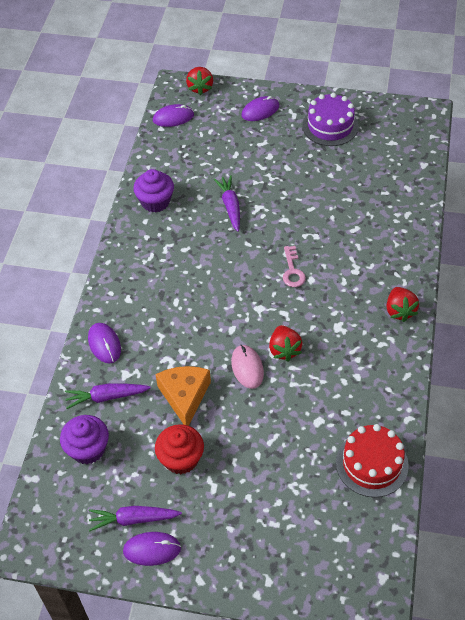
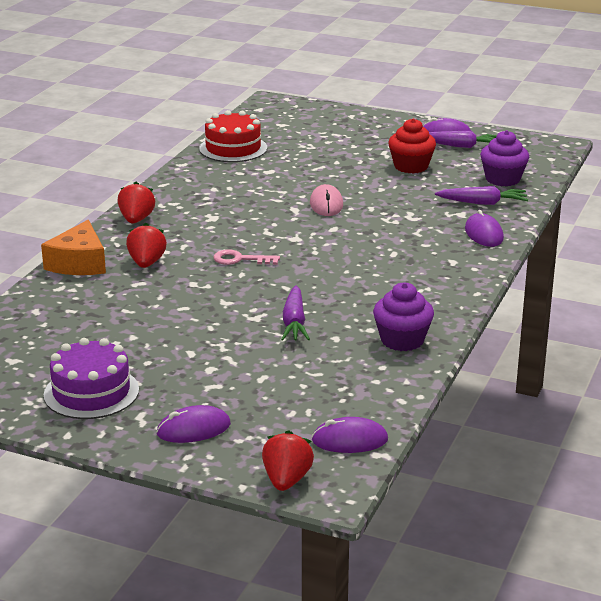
camera: 170 degrees left, 25 degrees down
orange cheese [156,366,211,426] -> orange cheese moved to [41,220,106,275]
red strawberry [269,325,303,362] -> red strawberry moved to [126,223,167,268]
pink key [283,246,306,287] -> pink key turned 90 degrees counterclockwise [213,250,280,265]

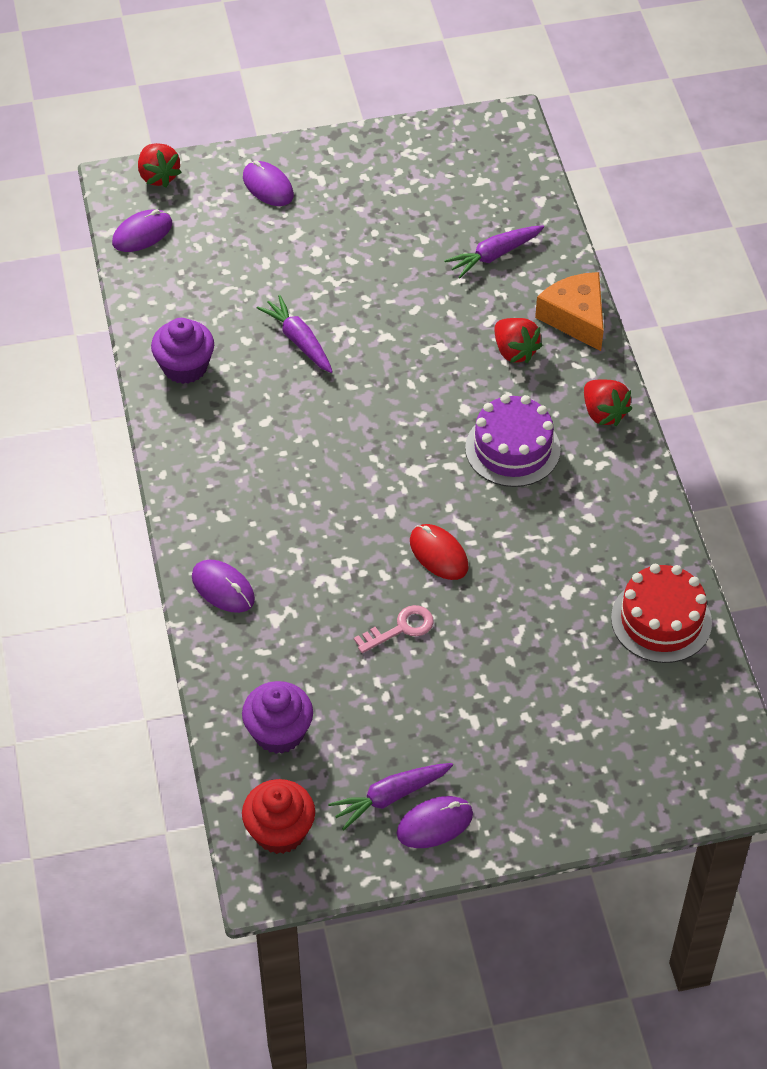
camera: 145 degrees right, 25 degrees up
purple cake [44,338,139,419] -> purple cake moved to [465,394,560,487]
purple mouse [157,405,231,443] -> purple mouse turned 75 degrees counterclockwise [243,160,294,206]
pink key [213,250,280,265] -> pink key moved to [354,605,434,653]
pink mouse [310,184,343,216] -> red mouse [410,524,469,580]
red cupcake [388,118,436,174] -> red cupcake moved to [242,779,315,854]
purple carrot [435,186,528,205] -> purple carrot moved to [444,225,544,278]

